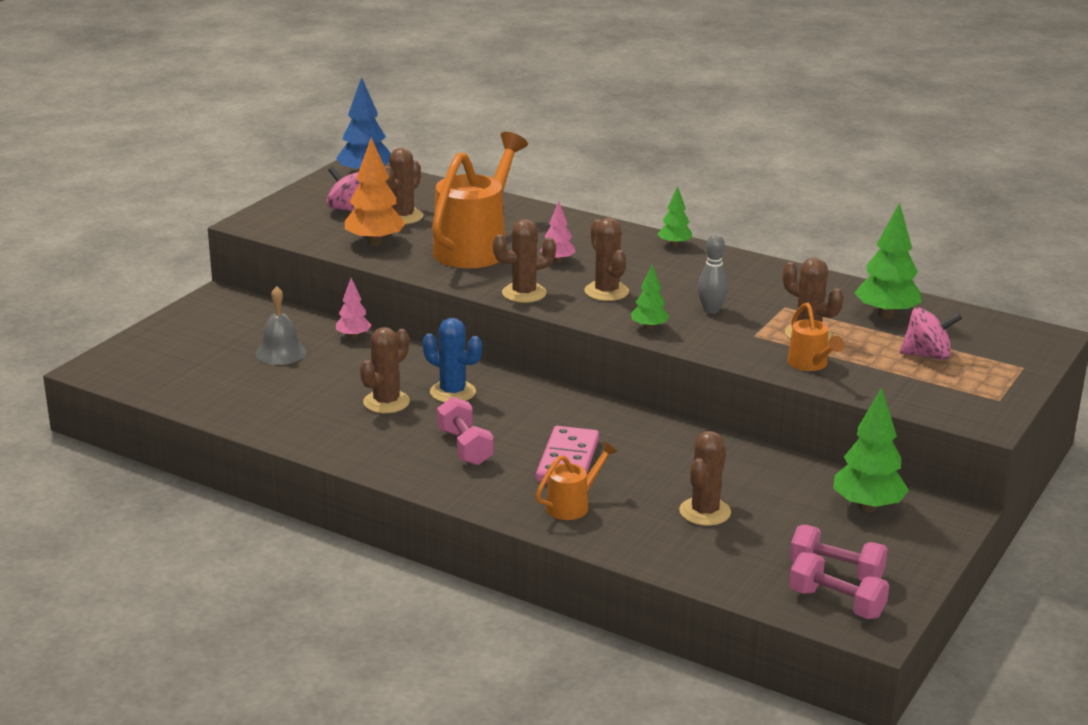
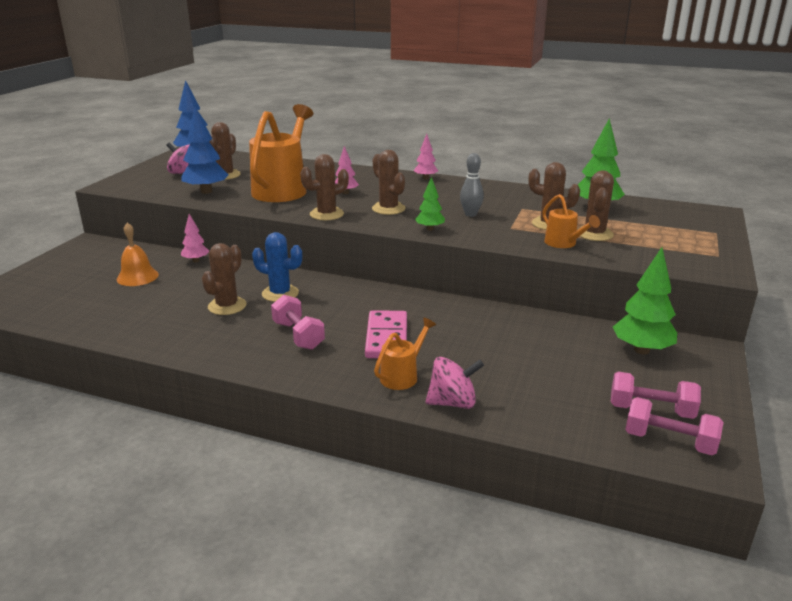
camera: 10 degrees left, 0 degrees up
grey bell [256,286,307,365] -> orange bell [117,222,159,286]
orange tree [345,138,406,246] -> blue tree [181,107,228,194]
green tree [658,186,692,247] -> pink tree [414,134,438,180]
brown cactus [679,431,731,526] -> brown cactus moved to [577,170,614,241]
pink spinning top [900,307,962,360] -> pink spinning top moved to [426,357,484,409]

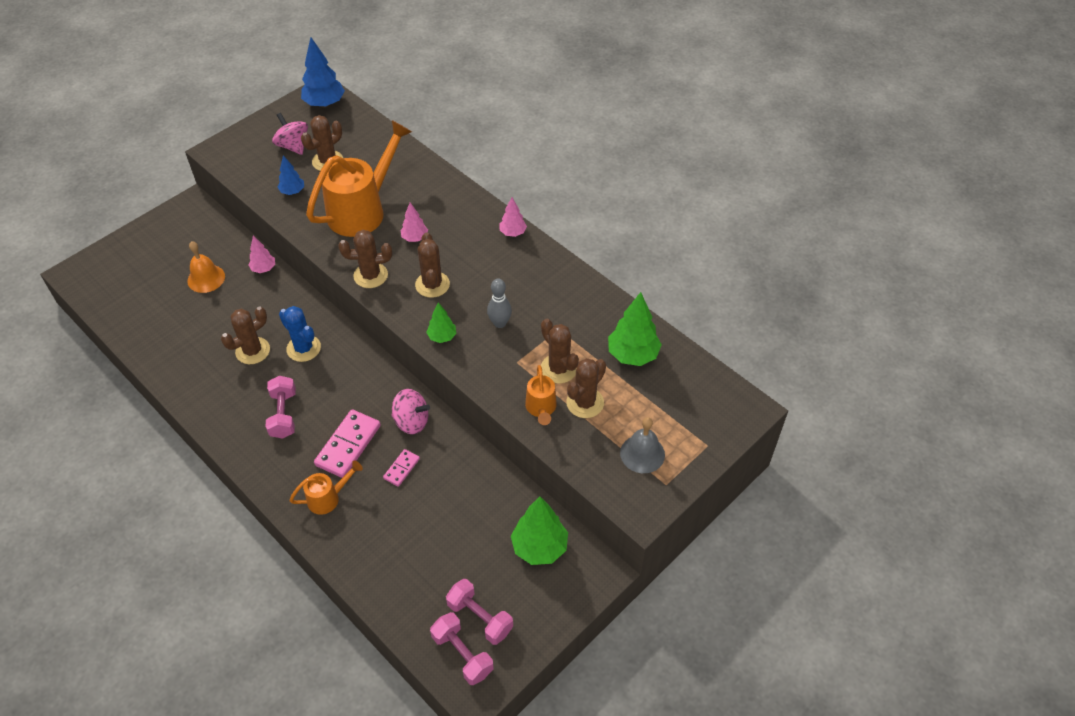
camera: 25 degrees right, 25 degrees up
blue tree [181,107,228,194] -> blue tree [278,155,304,195], size x0.57
pink spinning top [426,357,484,409] -> pink spinning top moved to [391,389,430,434]
none -> pink domino [383,449,420,487]
none -> grey bell [620,417,665,473]

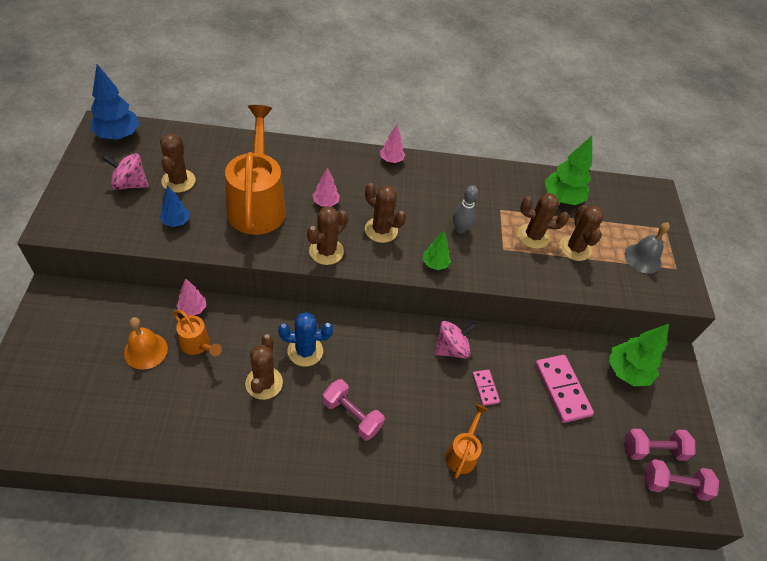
camera: 50 degrees left, 0 degrees up
pink domino [314,410,381,478] -> pink domino moved to [535,355,594,423]
orange watering can [525,365,557,425] -> orange watering can moved to [173,310,222,356]

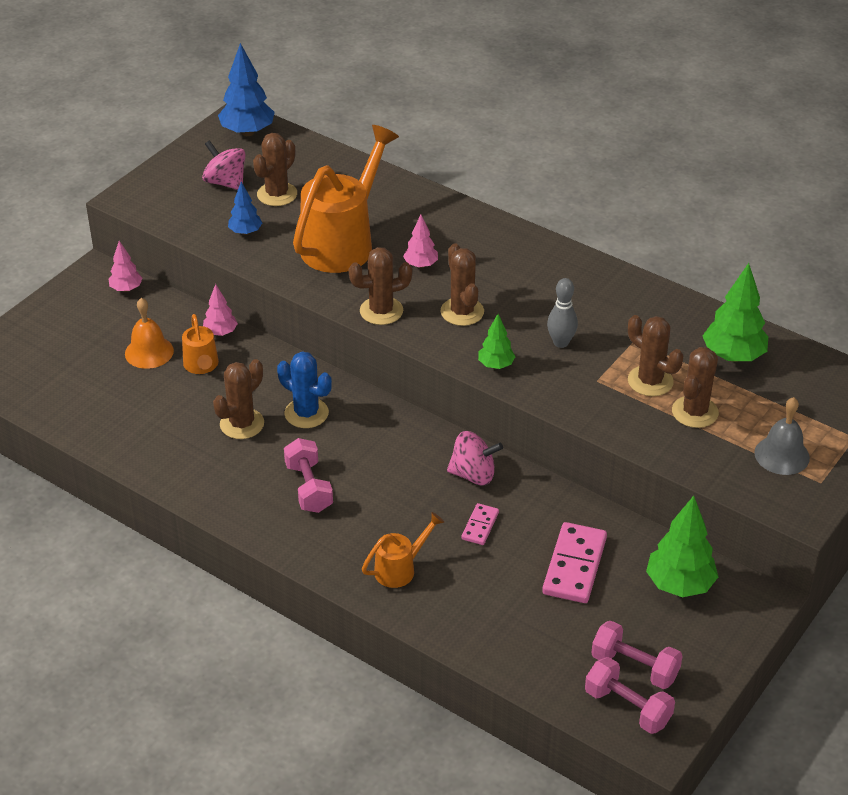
camera: 40 degrees right, 10 degrees down
pink tree [380,125,405,163] -> pink tree moved to [109,241,142,292]

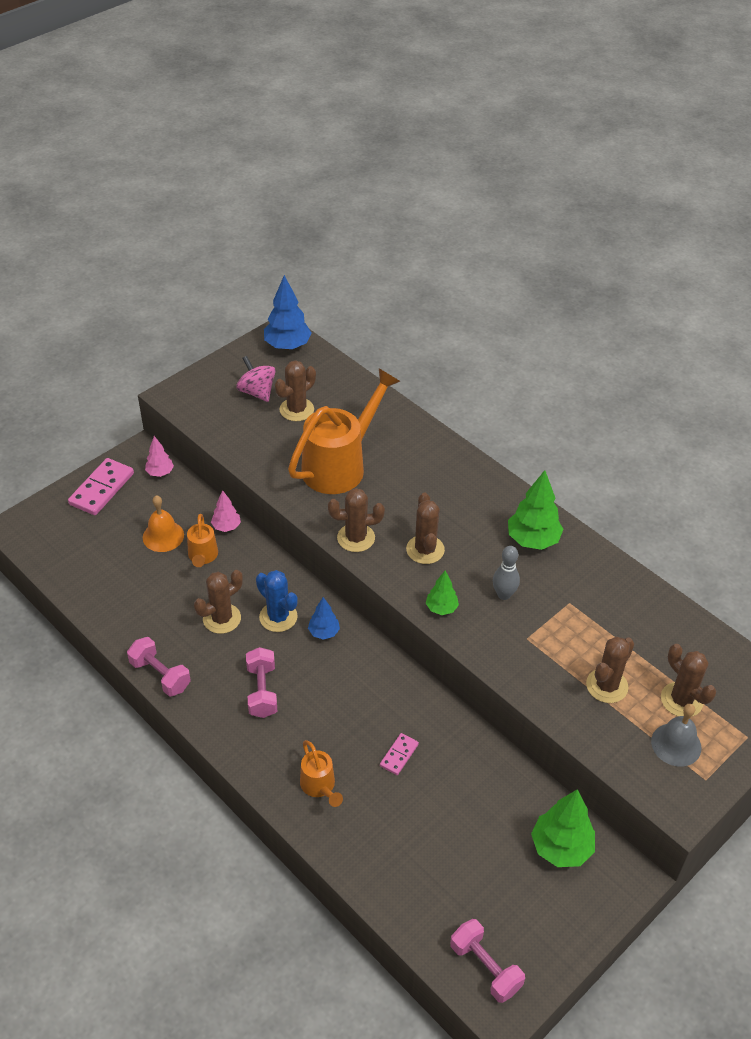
camera: 10 degrees right, 5 degrees up
blue tree [228,182,262,235] -> blue tree moved to [308,597,340,640]
orange watering can [362,512,444,588] -> orange watering can turned 90 degrees clockwise [300,740,343,807]
pink tree [403,215,438,268] -> none
pink spinning top [447,431,503,485] -> none
pink domino [542,522,607,603] -> pink domino moved to [68,458,134,515]
pink dumbbell [591,621,683,689] -> pink dumbbell moved to [127,637,191,697]
brown cactus [628,315,683,396] -> brown cactus moved to [661,644,716,717]
green tree [703,263,768,362] -> green tree moved to [508,470,563,550]

